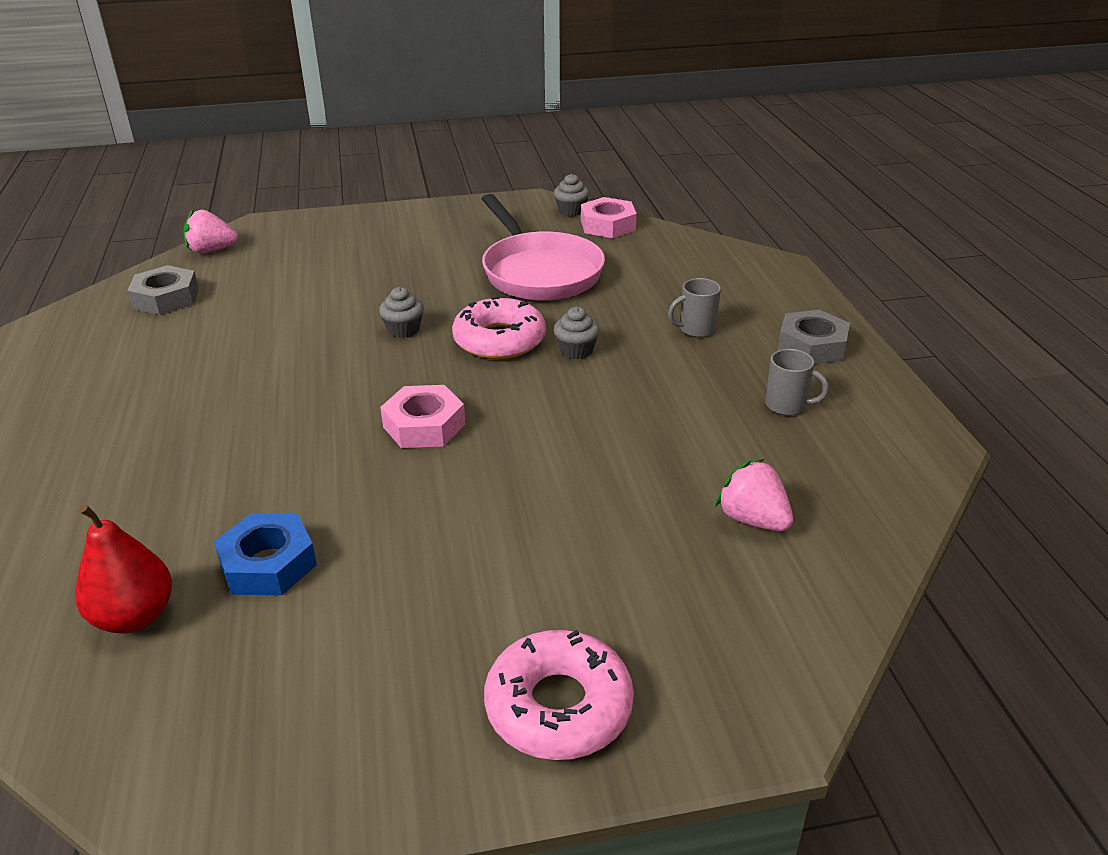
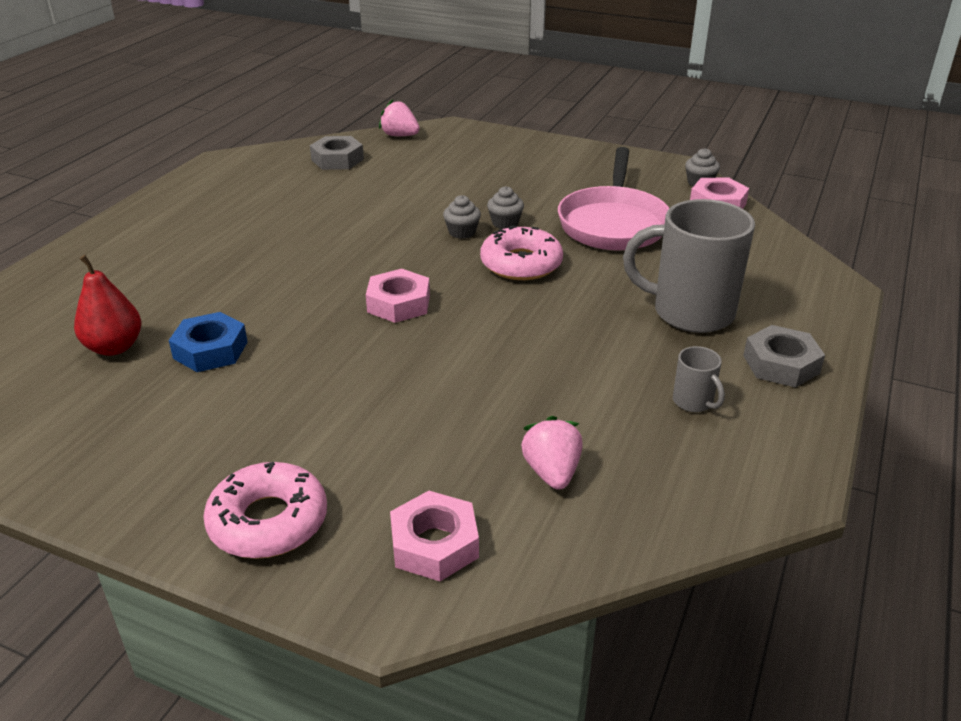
camera: 35 degrees right, 0 degrees up
grey cupcake [554,307,600,359] -> grey cupcake moved to [487,186,524,229]
grey mug [668,278,721,337] -> grey mug [623,199,755,333], size x2.27
none -> pink nut [390,491,479,581]

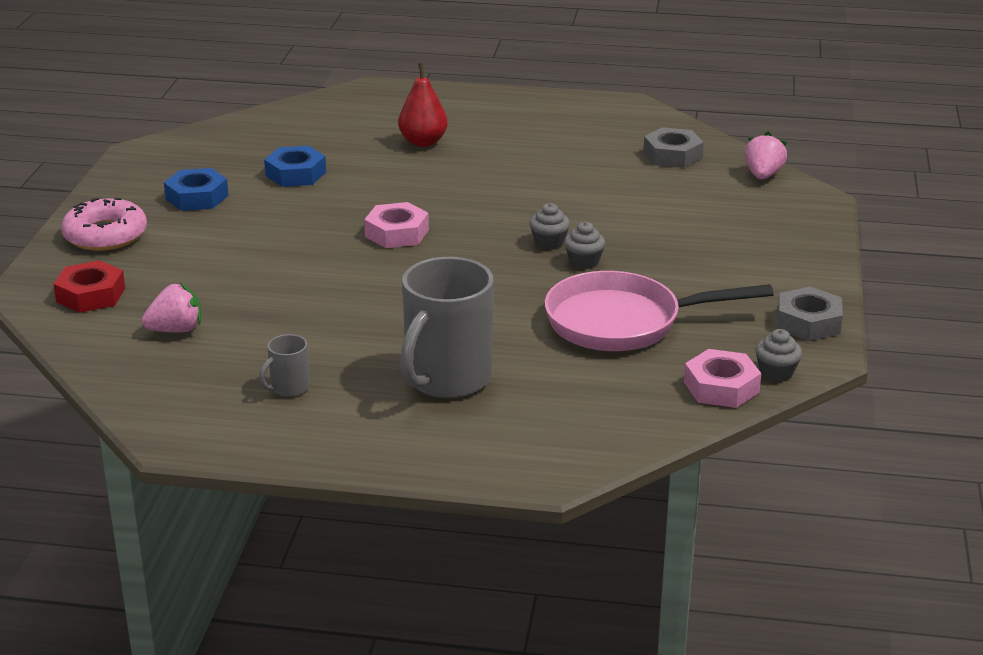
camera: 75 degrees right, 5 degrees down
red pear [74,255,141,356] -> red pear moved to [398,63,448,147]
pink nut [390,491,479,581] -> red nut [53,260,125,313]
pink donut [480,226,563,280] -> none
grey mug [623,199,755,333] -> grey mug turned 150 degrees counterclockwise [400,257,494,398]
grey nut [743,325,825,388] -> grey nut moved to [777,286,843,341]
none -> blue nut [164,168,229,211]

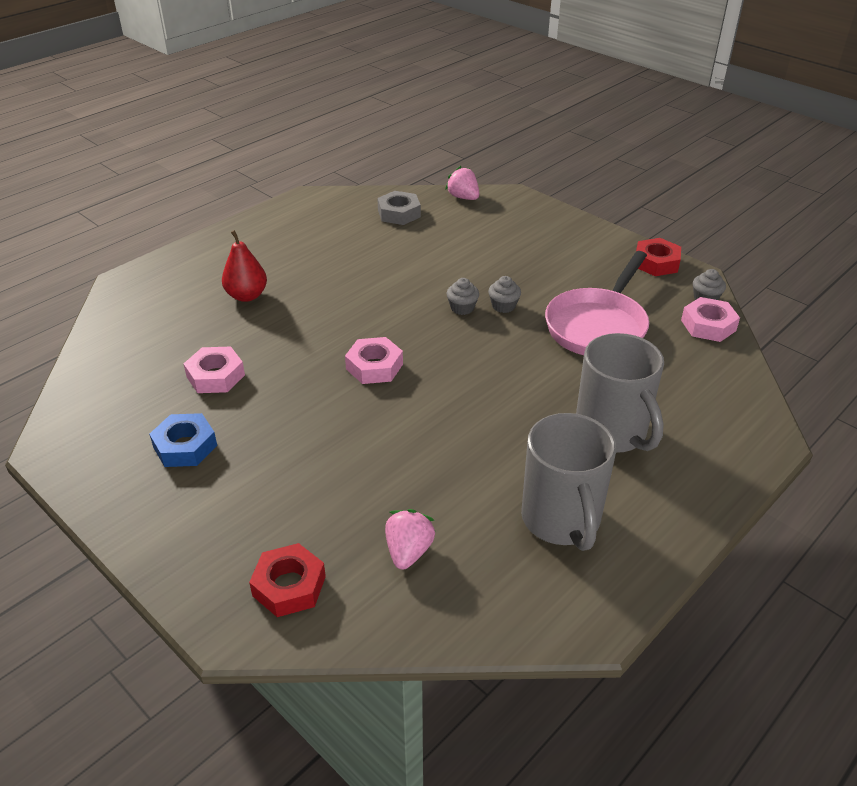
camera: 55 degrees left, 10 degrees up
pink donut [61,198,147,251] -> none
grey mug [259,334,310,397] -> grey mug [521,413,616,551], size x2.27
blue nut [264,146,326,187] -> pink nut [184,347,245,393]
grey nut [777,286,843,341] -> red nut [636,238,681,276]

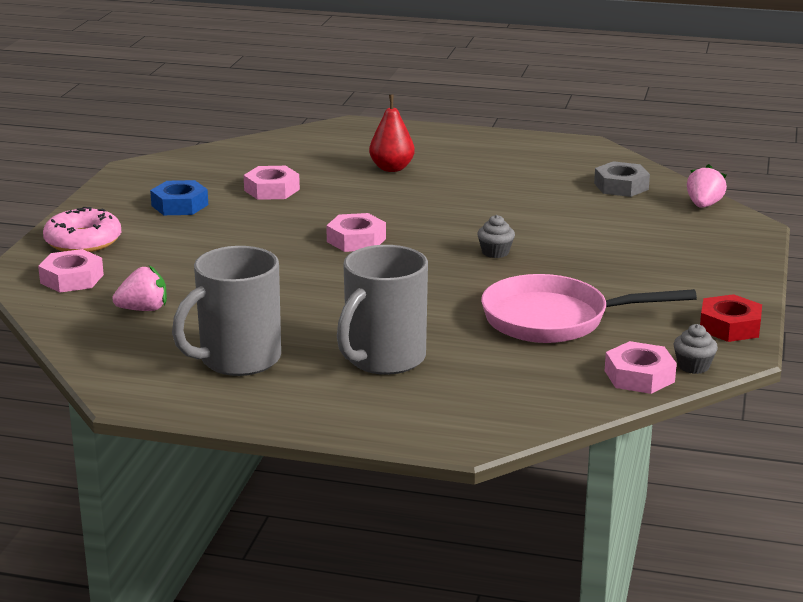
camera: 60 degrees right, 15 degrees down
red nut [249,543,326,617] -> pink nut [38,249,104,293]
grey cupcake [488,276,521,313] -> none
none -> pink donut [43,207,121,252]

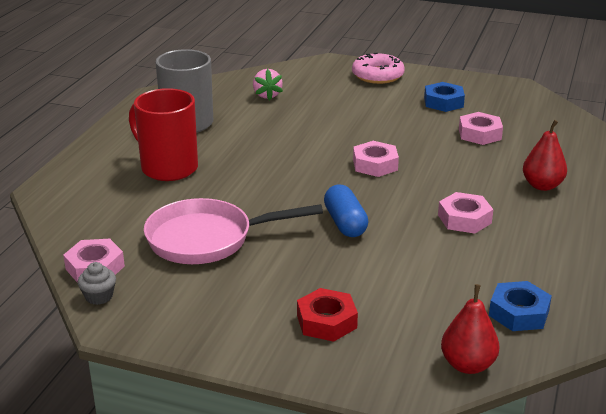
camera: 95 degrees right, 5 degrees up
pink nut [38,249,104,293] -> pink nut moved to [438,192,493,233]
grey mug [337,245,428,375] -> red mug [129,88,198,181]
grey cupcake [477,215,515,258] -> blue capsule [324,185,368,237]
pink pan [481,274,697,343] -> pink pan turned 105 degrees counterclockwise [144,198,323,264]
grey nut [594,161,650,197] -> blue nut [489,281,552,331]
pink strawberry [687,164,727,208] -> red pear [441,284,500,374]
red nut [700,294,762,342] -> red nut moved to [297,288,358,342]

